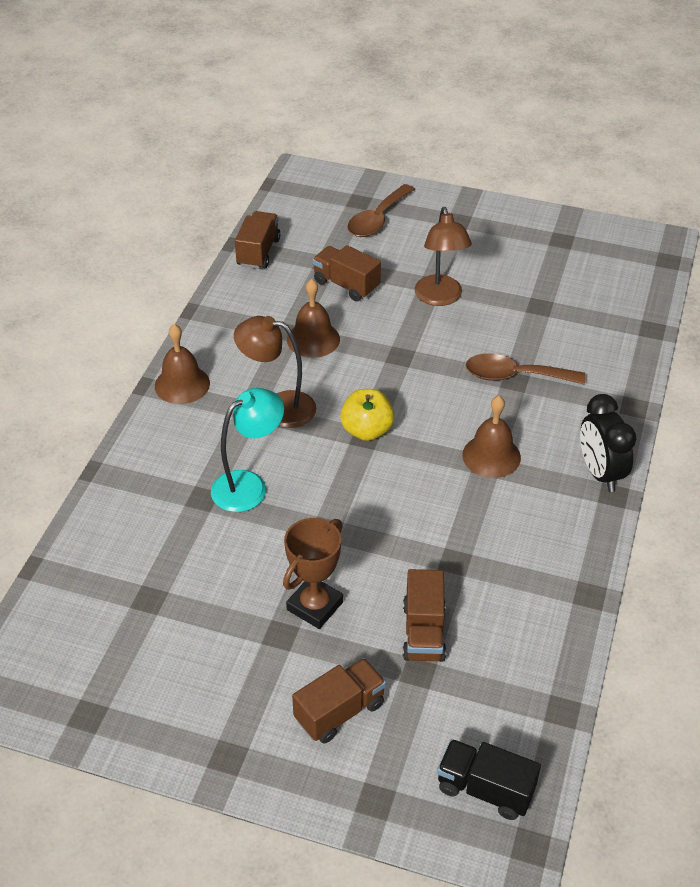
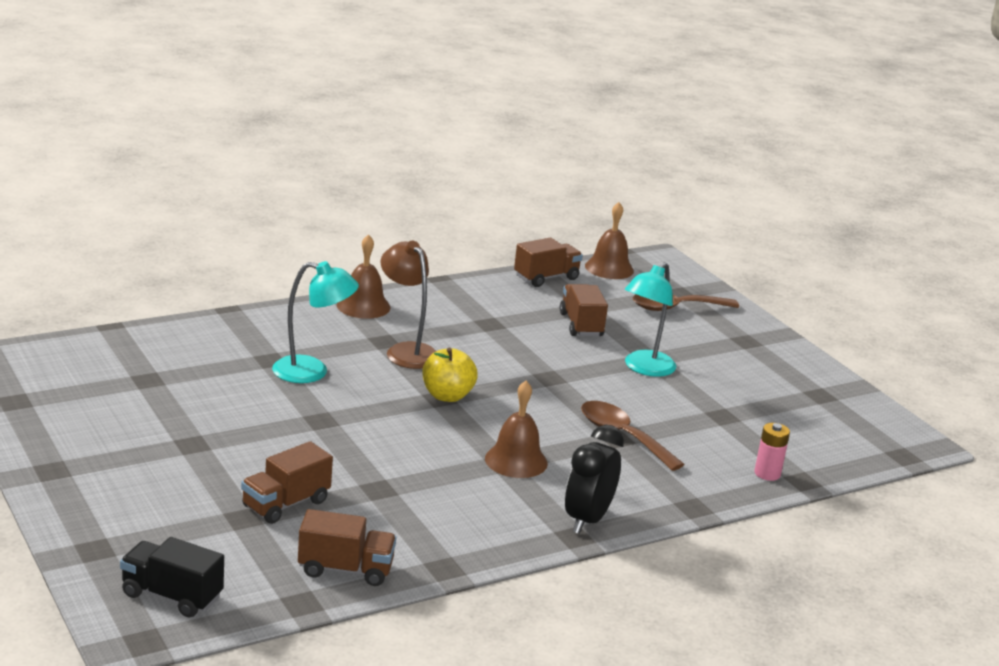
camera: 40 degrees right, 20 degrees down
brown trophy [283,518,343,629] -> none
brown bell [287,279,340,358] -> brown bell moved to [585,202,634,279]
brown truck [292,658,386,743] -> brown truck moved to [298,509,396,586]
brown lamp [415,207,472,306] -> turquoise lamp [625,262,676,377]
black truck [437,739,541,820] -> black truck turned 45 degrees counterclockwise [120,537,224,618]
none -> pink battery [754,423,790,481]

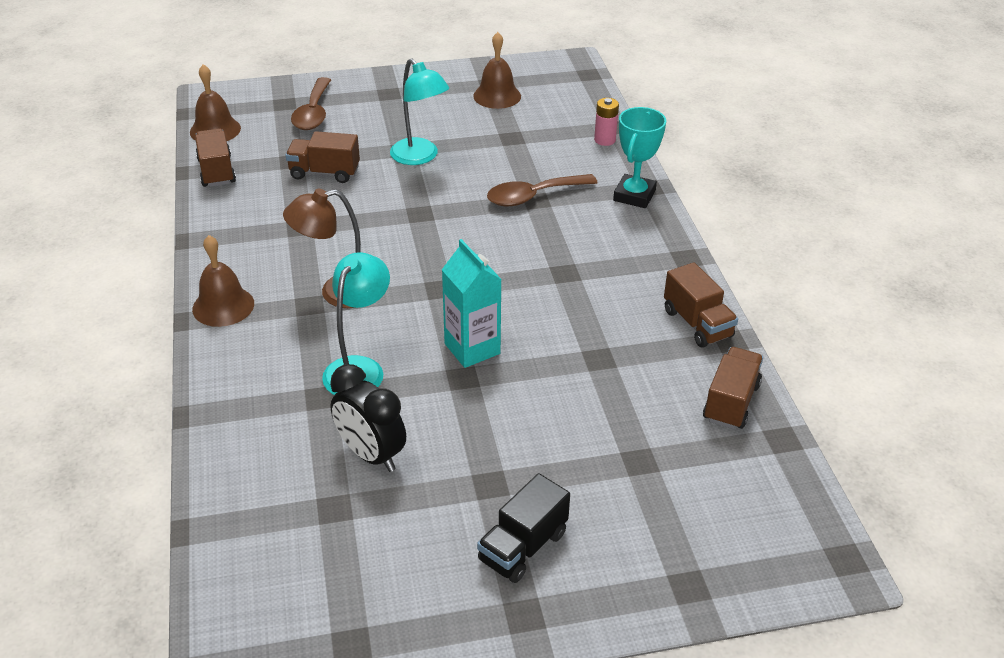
camera: 70 degrees left, 15 degrees up
black truck [120,537,224,618] -> black truck moved to [477,473,570,583]
brown truck [241,441,333,524] -> brown truck moved to [664,262,738,348]
yellow apple [422,348,478,402] -> none
brown bell [485,381,548,478] -> brown bell moved to [473,32,521,109]
black clock [565,425,624,534] -> black clock moved to [330,364,406,472]
none -> turquoise carton [442,239,502,368]
none -> turquoise trophy [613,107,666,208]

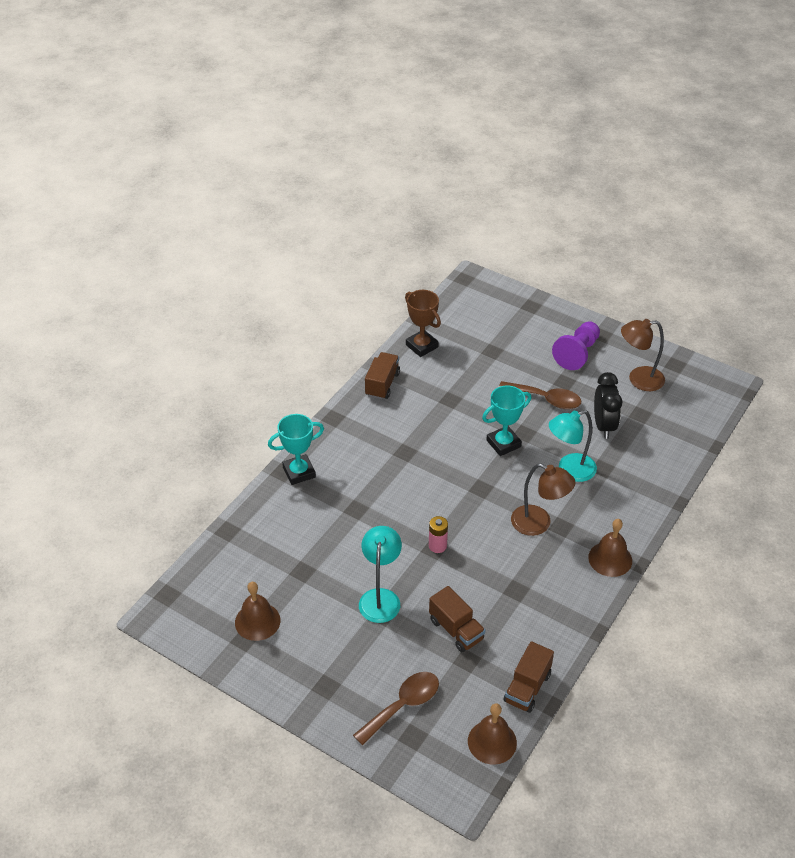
camera: 135 degrees left, 5 degrees up
turquoise carton [442,239,502,368] -> turquoise trophy [482,386,531,456]
black truck [477,473,570,583] -> purple pawn [552,321,600,370]
brown spoon [487,174,598,206] -> brown spoon moved to [499,381,581,409]
pink battery [594,98,619,146] -> pink battery moved to [429,516,448,553]
brown truck [703,347,763,429] -> brown trophy [405,290,441,357]
none -> brown lamp [621,319,665,391]

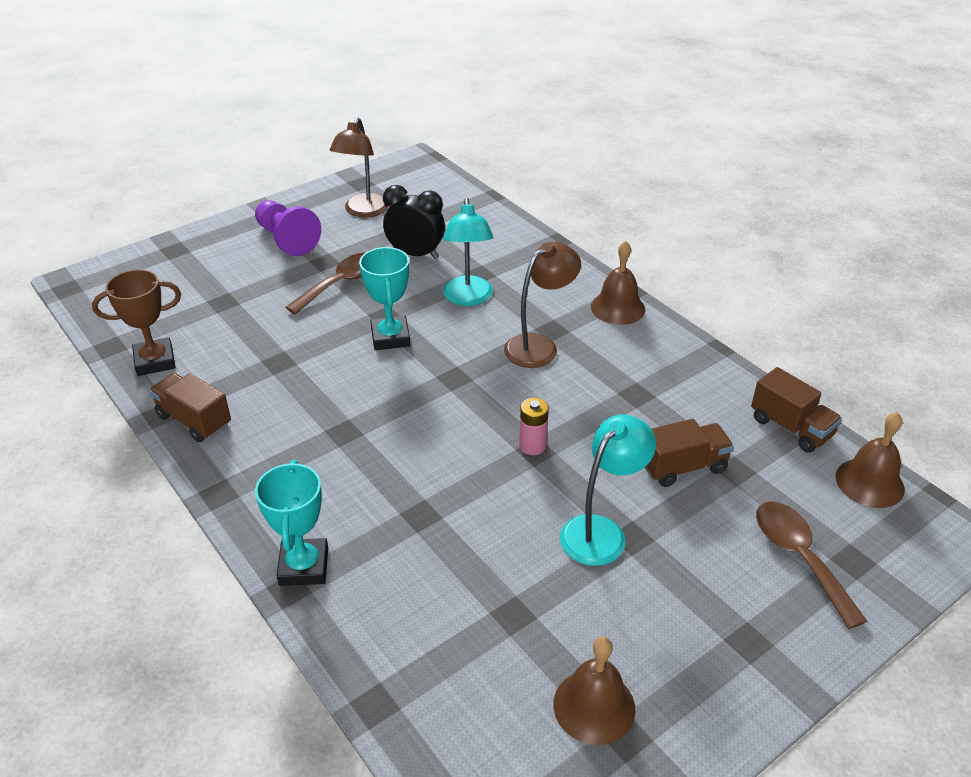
camera: 70 degrees left, 5 degrees down
turquoise lamp [359,526,402,623] -> turquoise lamp turned 105 degrees clockwise [560,414,656,566]

